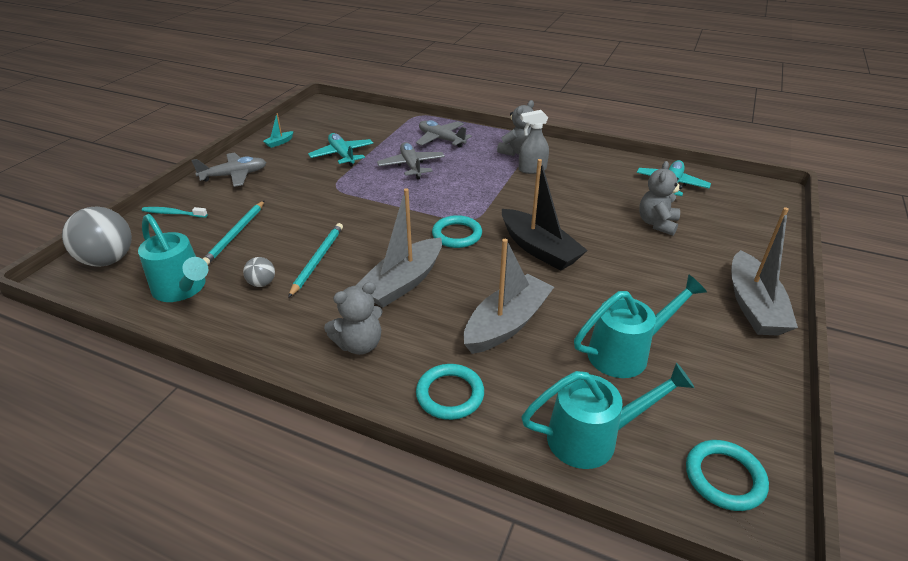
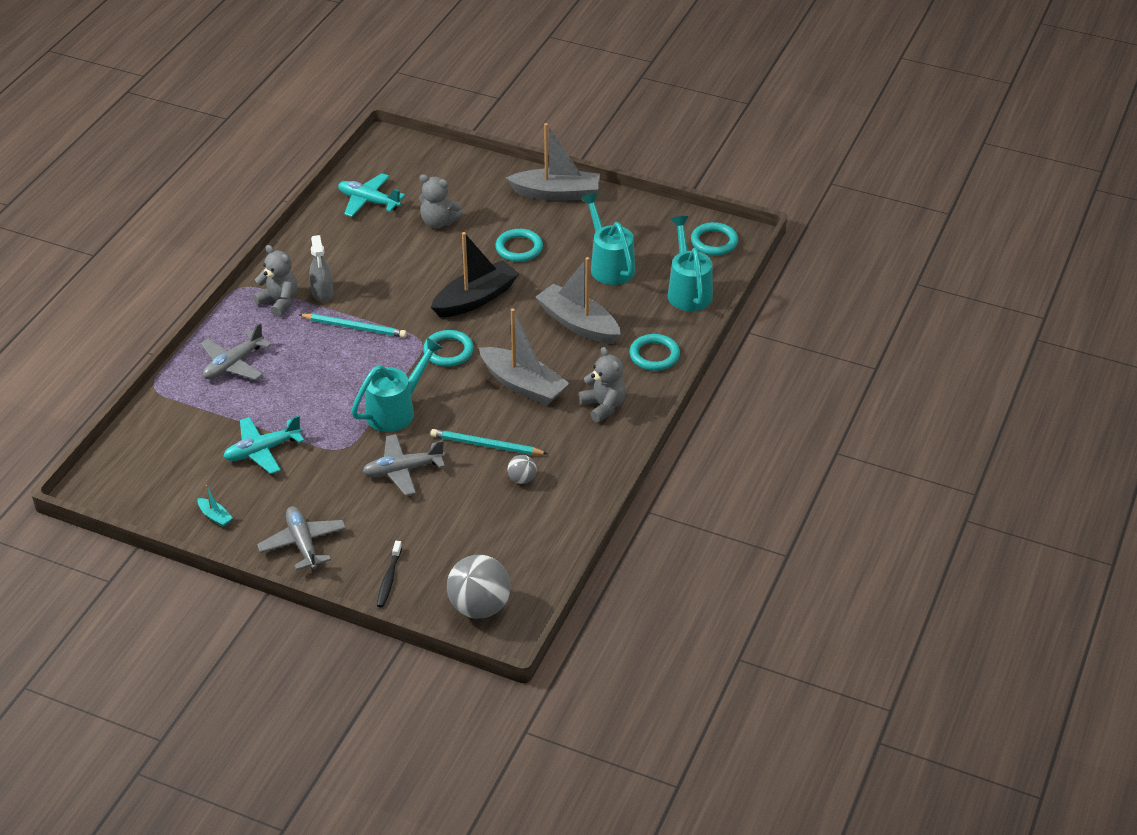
camera: 90 degrees left, 5 degrees up
turquoise watering can [138,214,209,302] -> turquoise watering can moved to [351,337,443,432]
turquoise toothbrush [142,207,208,218] -> black toothbrush [377,541,402,608]
turquoise pencil [203,200,265,265] -> turquoise pencil moved to [299,314,407,338]
grey plane [377,142,445,179] -> grey plane moved to [362,434,445,496]
none -> turquoise ring [495,229,543,262]

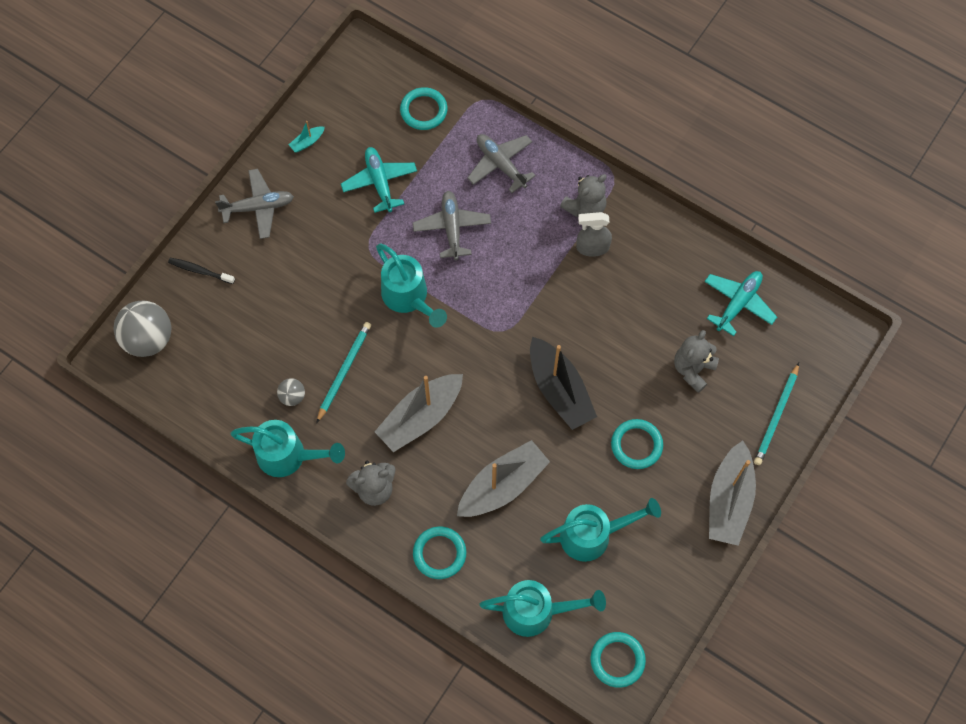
camera: 100 degrees right, 25 degrees up
turquoise pencil [299,314,407,338] -> turquoise pencil moved to [754,363,799,465]
grey plane [362,434,445,496] -> grey plane moved to [413,191,491,260]
turquoise ring [423,330,474,367] -> turquoise ring moved to [400,87,448,130]
none -> turquoise watering can [230,420,345,477]

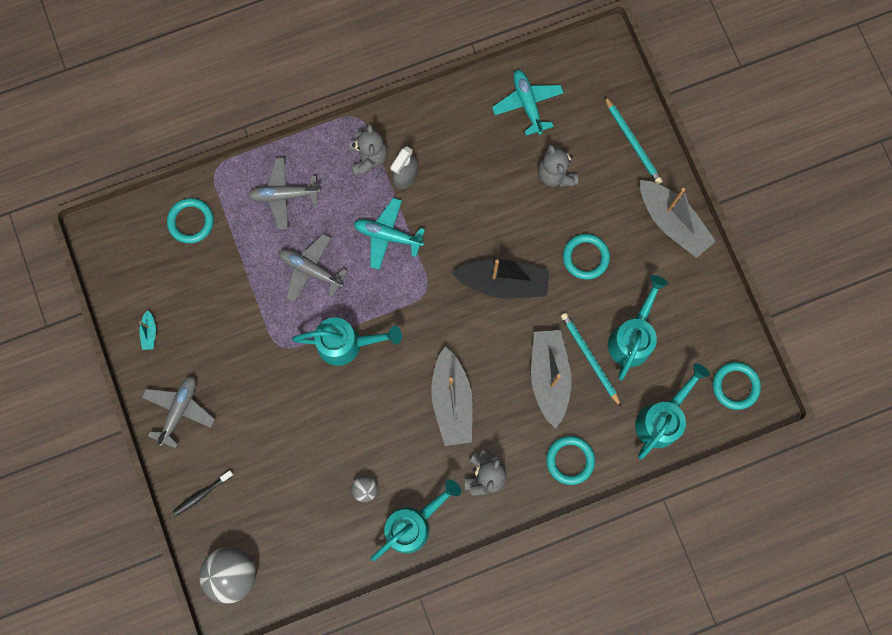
camera: 55 degrees left, 10 degrees up
turquoise pencil [316,322,371,423] -> turquoise pencil moved to [561,313,621,407]
turquoise plane [341,147,417,213] -> turquoise plane moved to [354,198,425,270]

